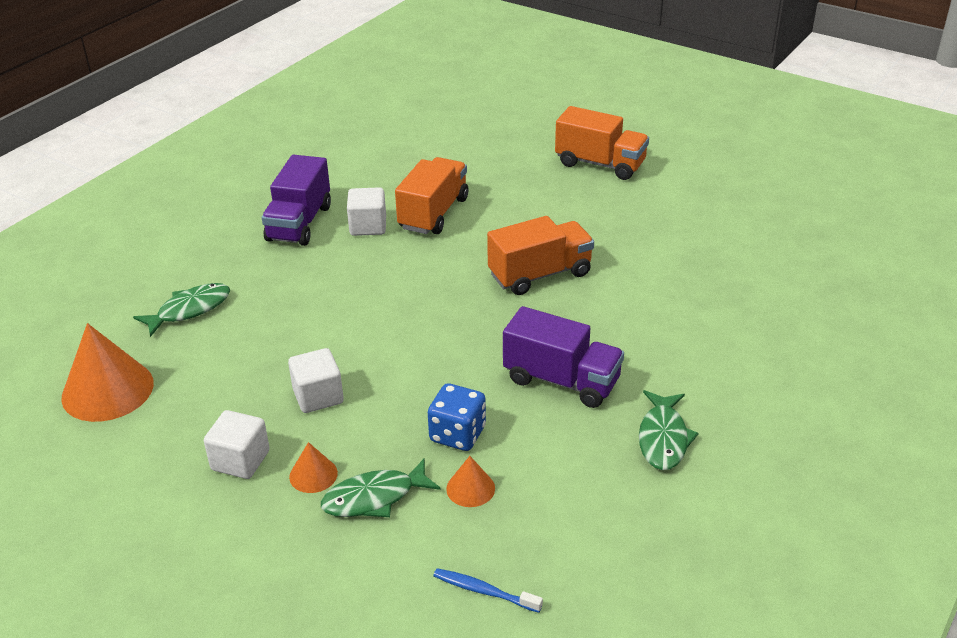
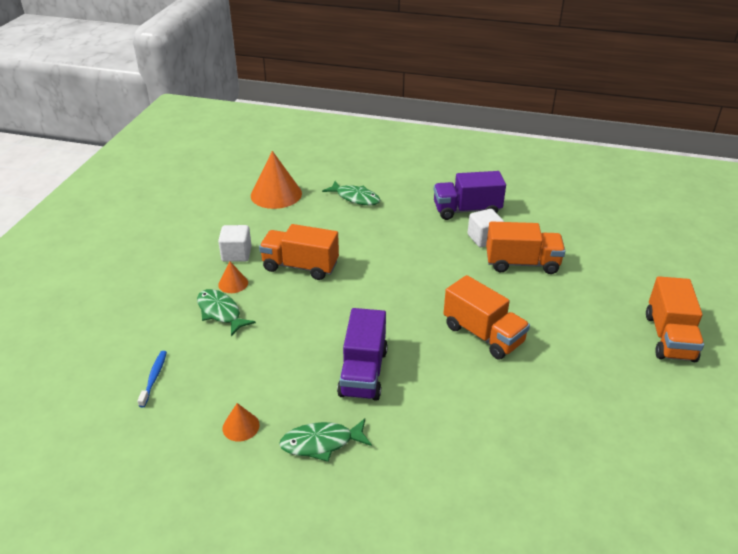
camera: 70 degrees right, 0 degrees up
white cube [288,348,344,413] -> orange truck [259,224,339,280]
blue dice [428,383,486,451] -> none
orange cone [446,456,495,507] -> orange cone moved to [222,403,260,441]

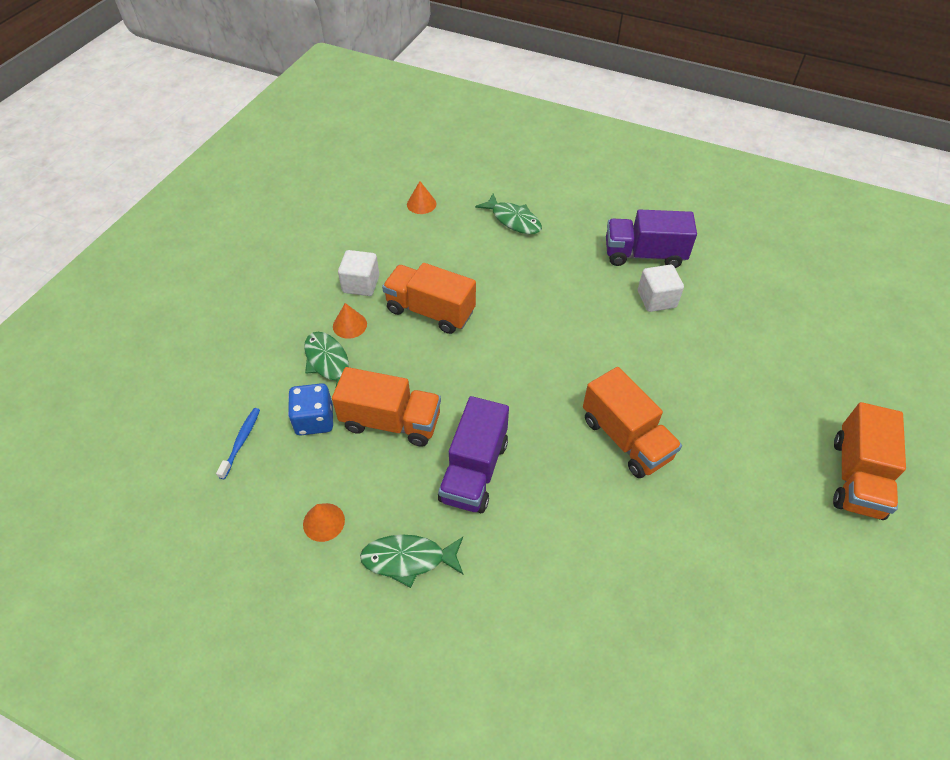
camera: 10 degrees right, 15 degrees up
orange cone [251,151,302,209] -> orange cone [407,181,437,214], size x0.49
orange truck [486,221,565,274] -> orange truck moved to [332,367,441,447]
none -> blue dice [288,383,333,435]

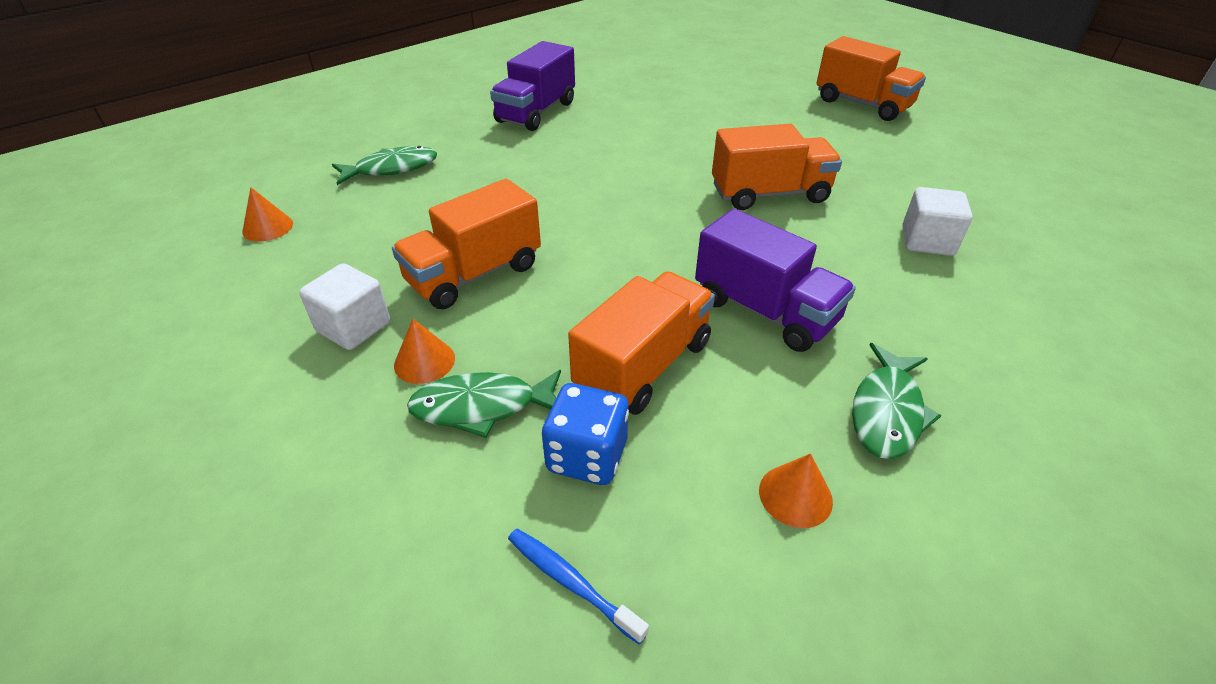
camera: 65 degrees left, 10 degrees down
white cube [638,265,684,312] -> white cube moved to [902,187,973,256]

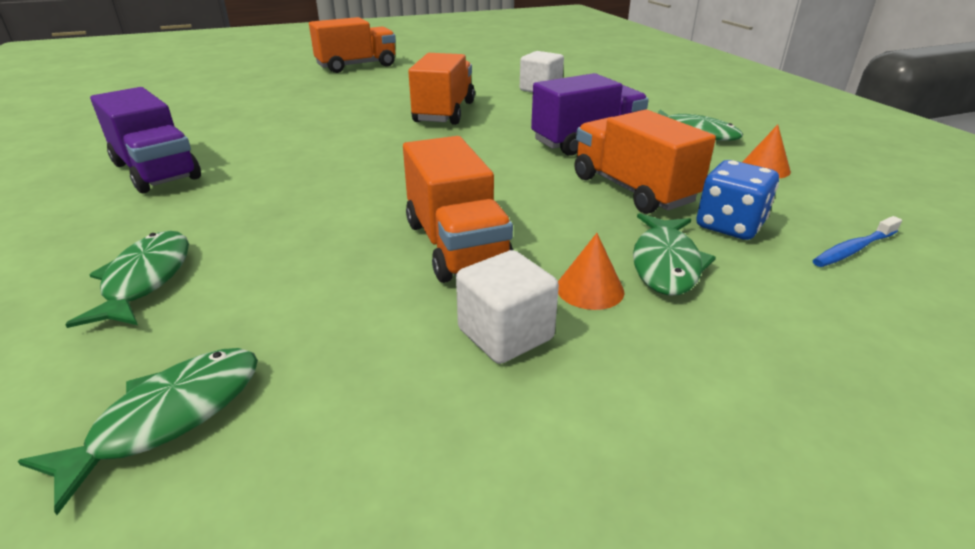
camera: 70 degrees left, 10 degrees down
orange cone [242,187,293,242] -> green fish [18,348,258,515]

